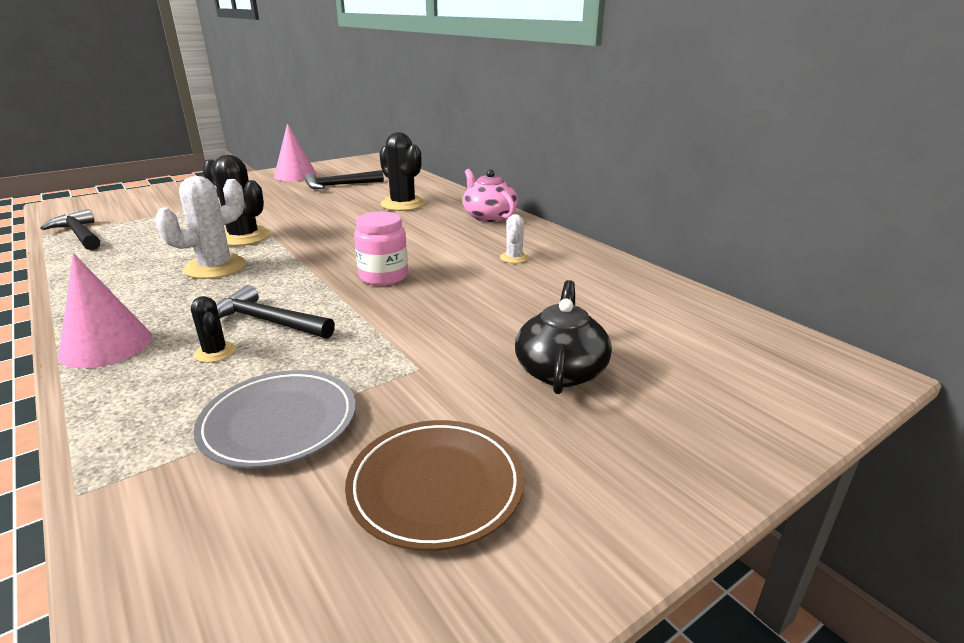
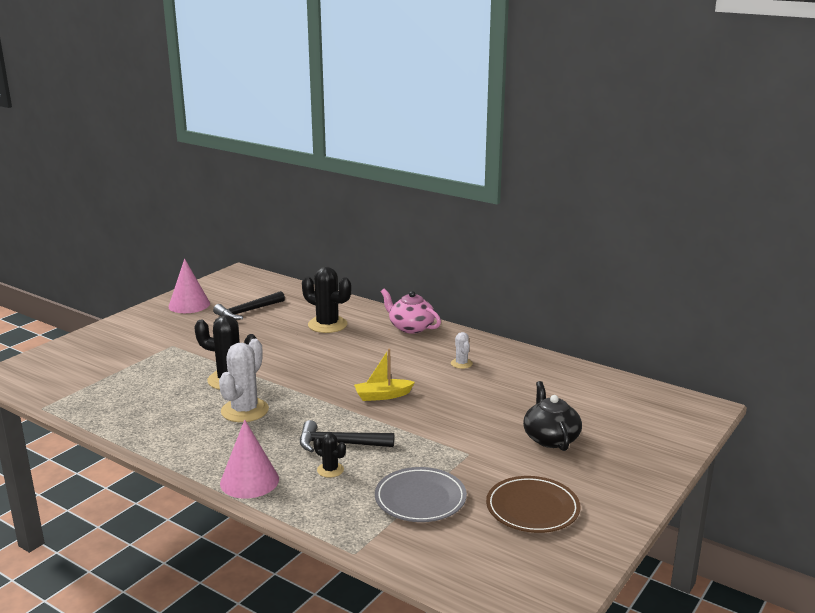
camera: 20 degrees left, 5 degrees down
black hammer [41,209,100,250] -> none
pink jar [354,212,408,286] -> yellow boat [354,349,415,401]

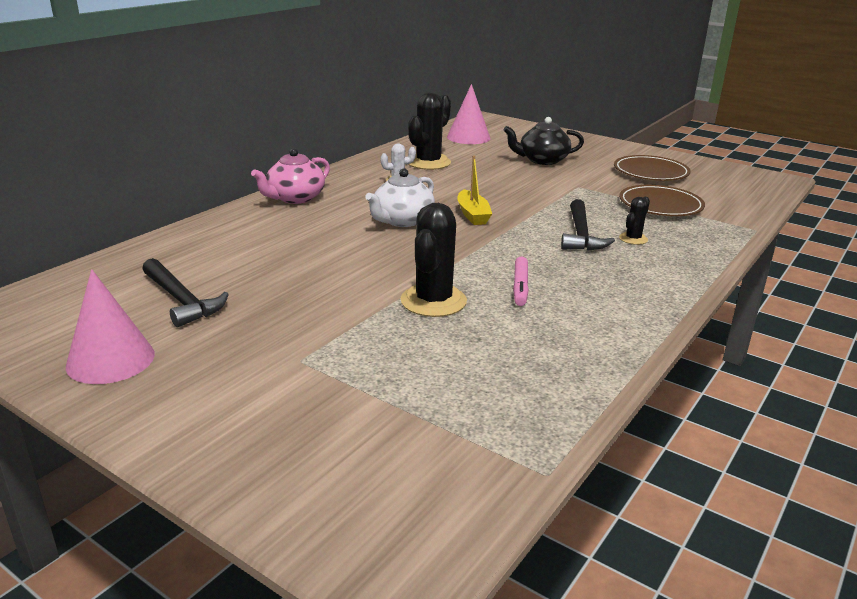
camera: 90 degrees left, 5 degrees up
white cactus [219,339,269,422] -> pink marker [513,257,529,306]
pink cone [220,420,279,499] -> pink cone moved to [447,84,490,144]
black cactus [302,267,351,333] -> black cactus moved to [408,93,451,170]
grey plate [375,467,467,522] -> brown plate [619,185,705,216]
none -> white teapot [365,168,435,227]

